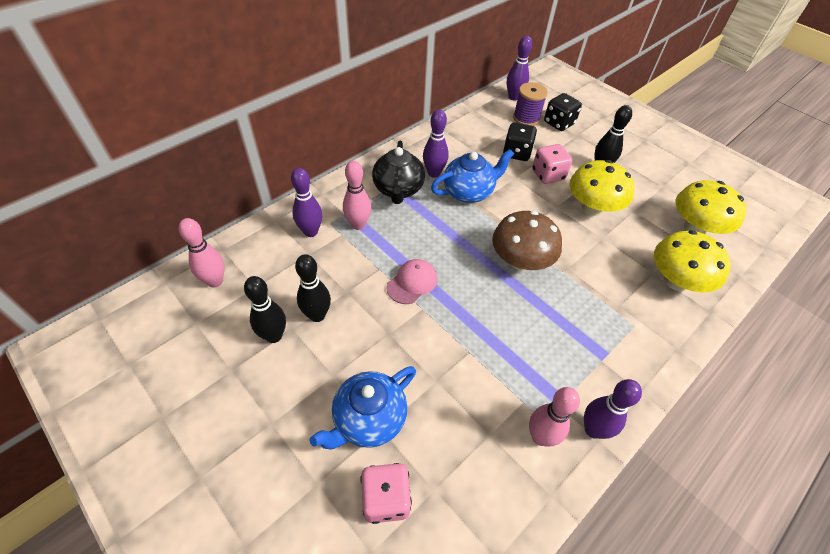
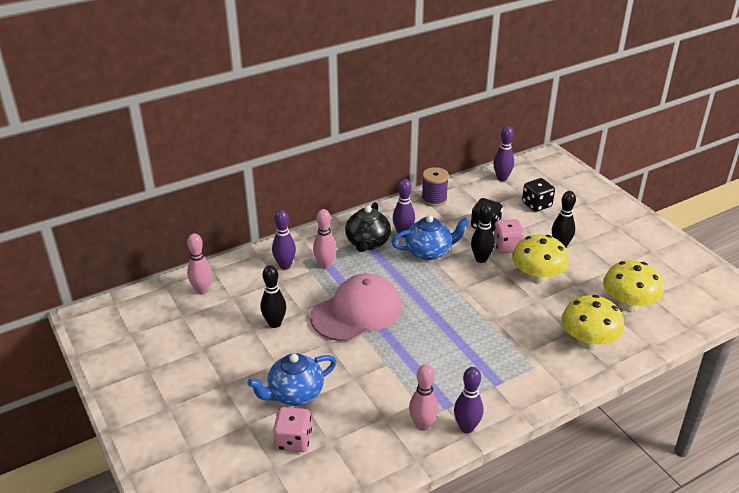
camera: 15 degrees right, 15 degrees down
black bowling pin [244,276,286,343] -> black bowling pin moved to [471,203,495,263]
pink cap [386,259,437,304] -> pink cap [310,274,401,341], size x2.05
brown mushroom [492,211,562,271] -> none
purple spool [513,82,548,126] -> purple spool moved to [421,167,449,207]

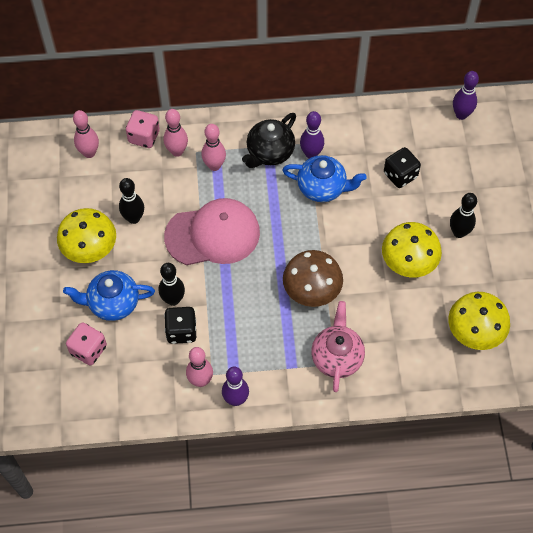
camera: 25 degrees right, 25 degrees up
purple bowling pin [272,210,296,270] -> pink bowling pin [164,109,188,157]
purple spool [421,167,449,207] -> none
black bowling pin [471,203,495,263] -> black bowling pin moved to [159,263,185,306]
pink dice [494,219,524,253] -> pink dice moved to [126,110,160,148]
black dice [522,178,555,212] -> black dice moved to [164,307,196,344]
yellow mushroom [561,295,624,349] -> yellow mushroom moved to [57,208,116,263]
none -> brown mushroom [283,250,343,307]
none -> pink teapot [311,301,365,392]

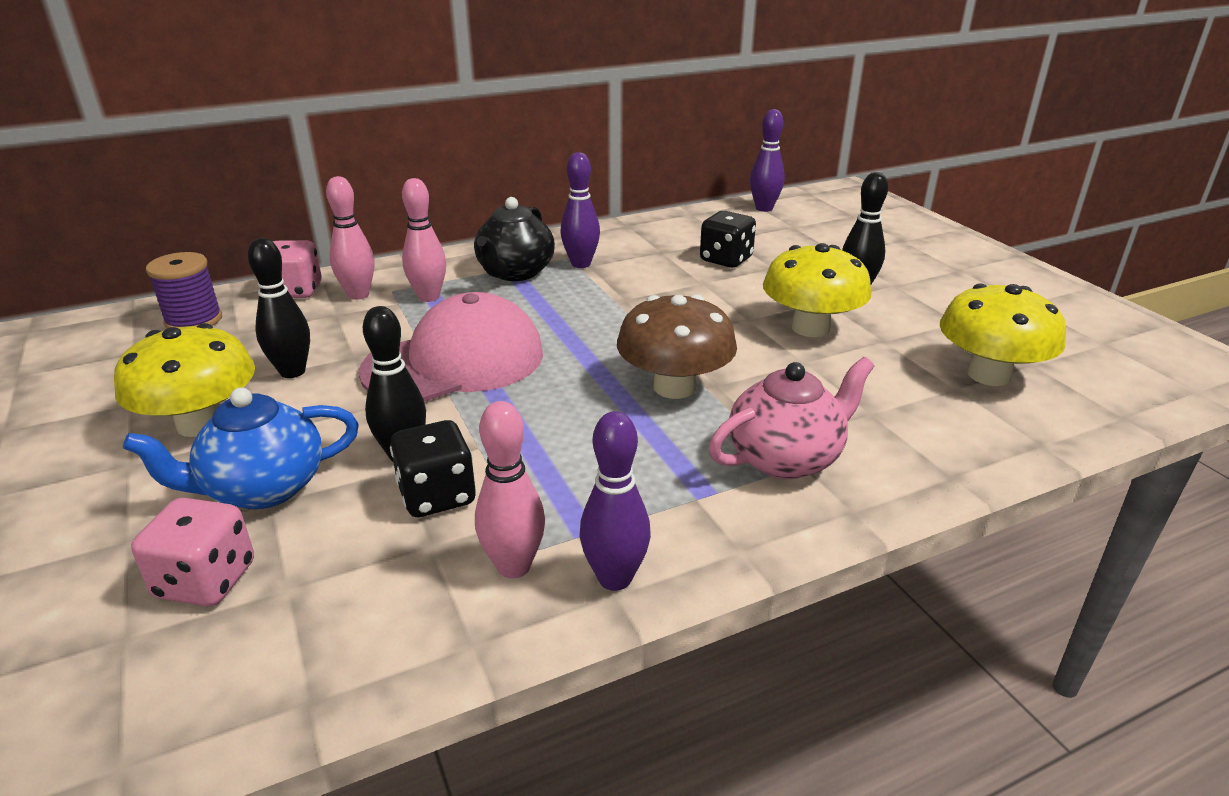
camera: 20 degrees left, 30 degrees down
pink bowling pin [73,110,99,158] -> purple spool [146,252,222,329]
blue teapot [282,155,367,202] -> none
pink teapot [311,301,365,392] -> pink teapot turned 75 degrees clockwise [708,357,874,479]

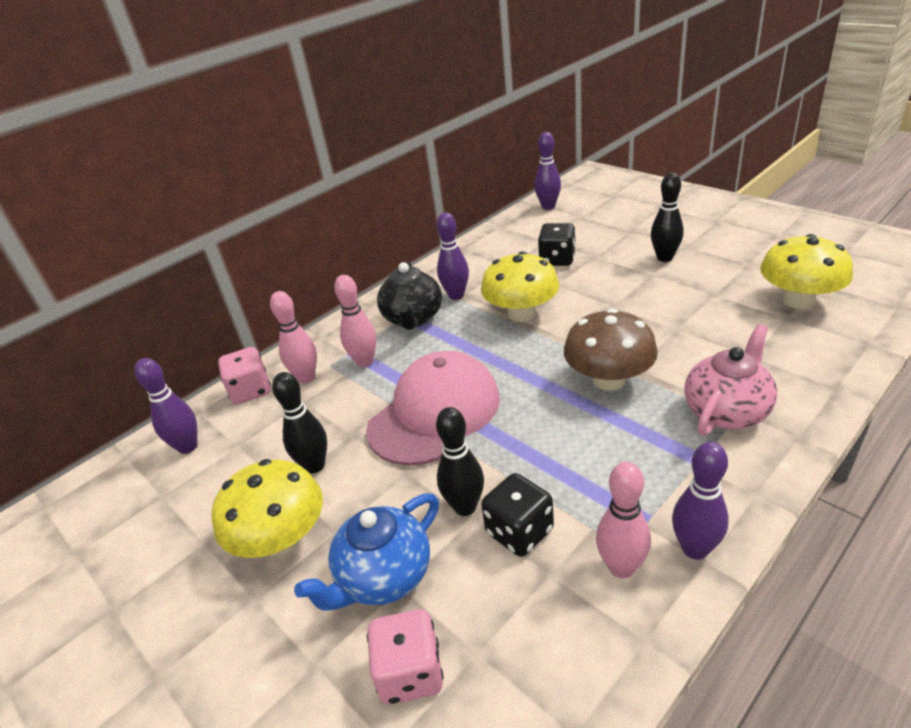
camera: 15 degrees left, 5 degrees up
purple spool [146,252,222,329] -> purple bowling pin [134,358,197,454]
yellow mushroom [763,243,871,337] -> yellow mushroom moved to [481,251,560,322]

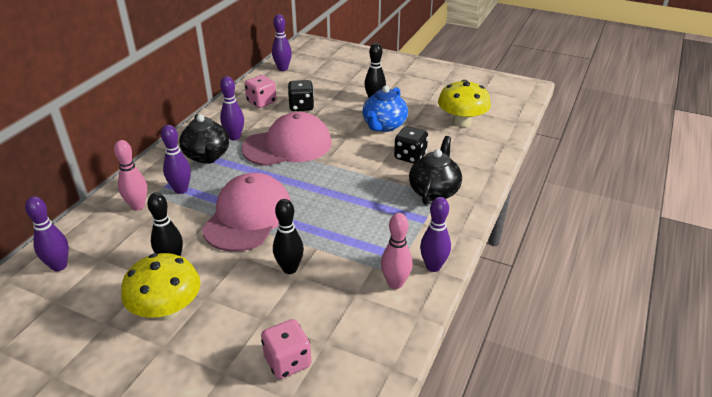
camera: 25 degrees left, 0 degrees up
pink dice [218,347,271,405] -> pink dice moved to [245,75,277,108]
blue teapot [294,494,439,611] -> blue teapot moved to [362,86,408,132]
pink bowling pin [334,275,377,367] -> purple bowling pin [161,125,191,194]
yellow mushroom [481,251,560,322] -> pink cap [242,112,332,166]
black dice [481,473,554,557] -> black dice moved to [394,126,428,164]
brown mushroom [564,309,658,391] -> none
pink teapot [684,324,777,436] -> black teapot [409,136,462,205]

